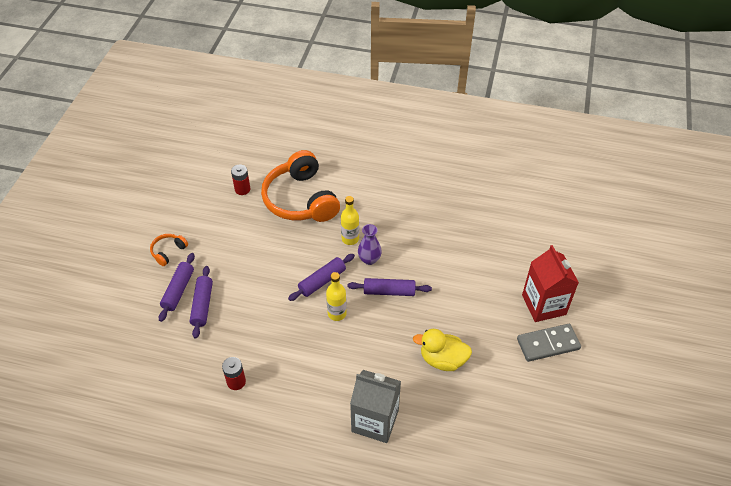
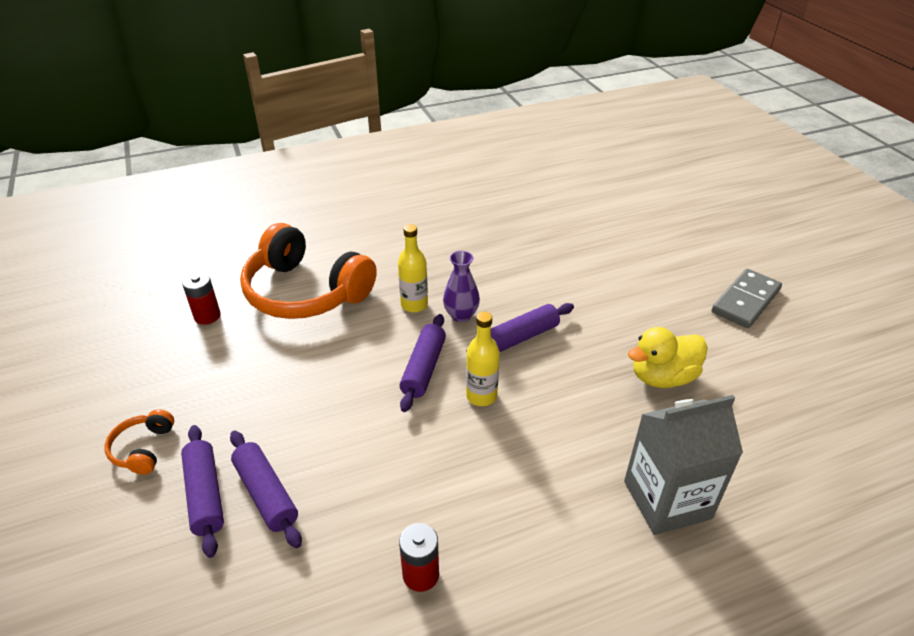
camera: 35 degrees left, 10 degrees down
red carton [522,245,579,322] -> none

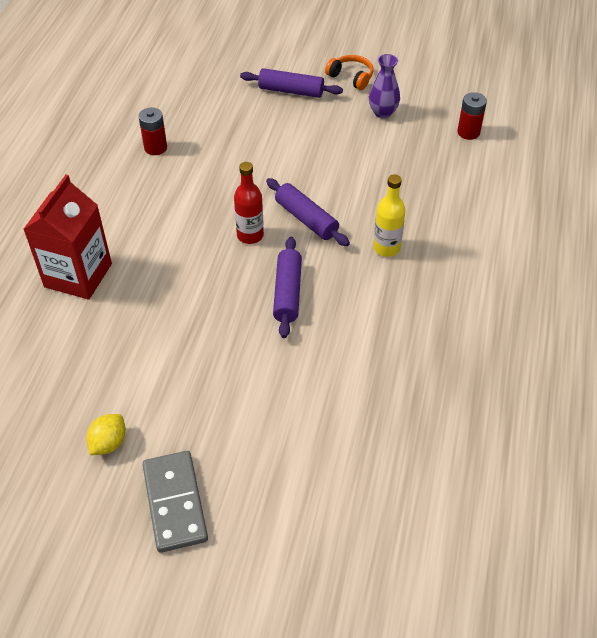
camera: 125 degrees right, 10 degrees up
purple rolling pin [230,431,302,548] -> none
orange headphones [240,223,377,319] -> none
purple vase [443,251,480,322] -> purple vase moved to [369,54,400,118]
yellow bottle [466,312,500,406] -> red bottle [234,162,264,244]
grey carton [624,395,743,535] -> red carton [23,174,112,299]
yellow duck [628,327,708,388] -> none
none -> yellow lemon [86,414,126,455]

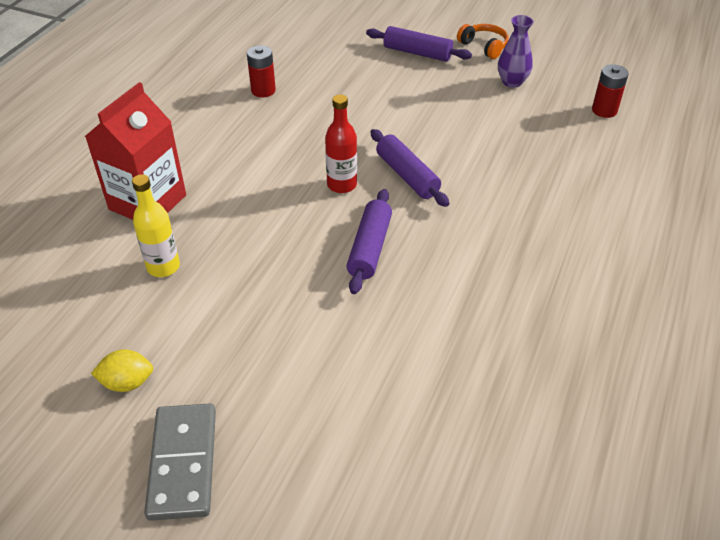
camera: 10 degrees right, 5 degrees down
yellow lemon [86,414,126,455] -> yellow lemon turned 45 degrees clockwise [91,349,153,392]
yellow bottle [373,174,406,257] -> yellow bottle moved to [132,174,180,277]

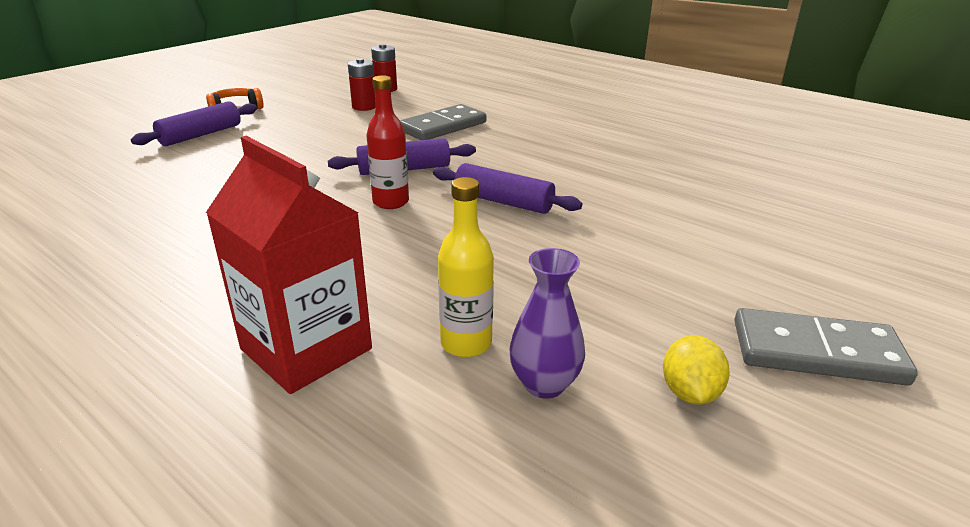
camera: 75 degrees left, 15 degrees down
red battery [247,45,276,97] -> red battery moved to [348,58,375,111]
purple vase [498,15,534,88] -> purple vase moved to [510,248,585,399]
none -> grey domino [400,104,486,140]

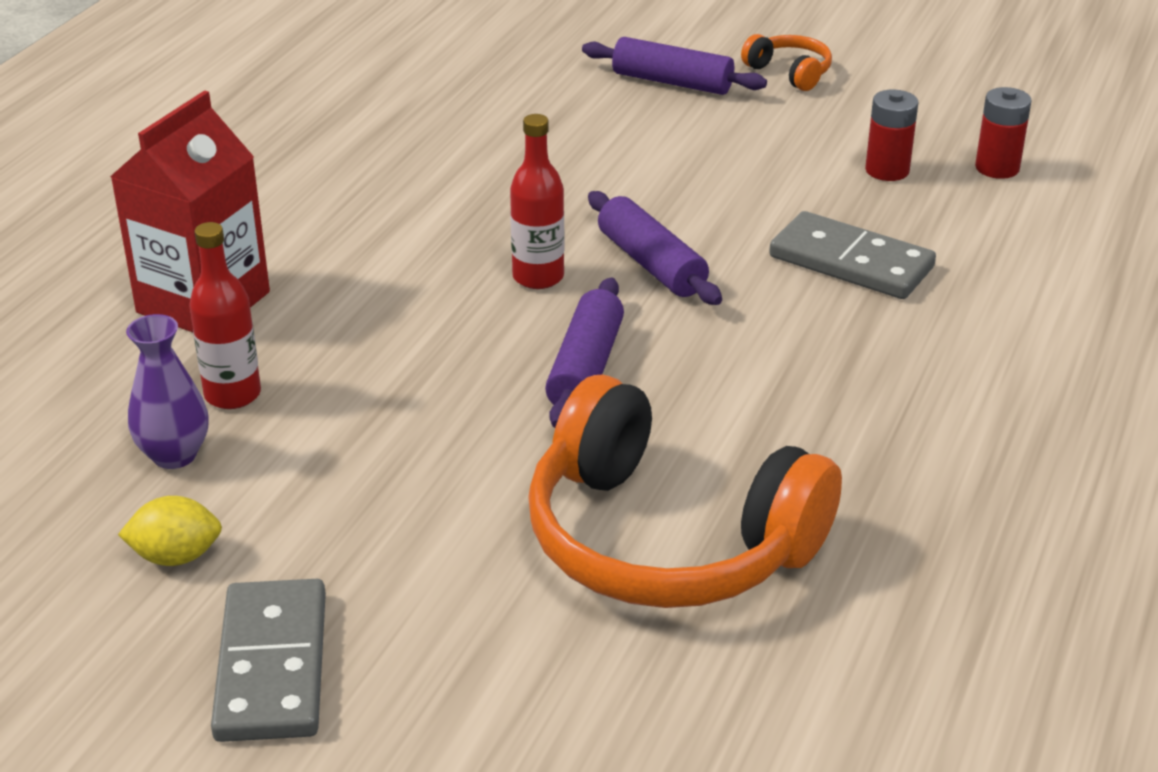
camera: 75 degrees right, 5 degrees up
yellow bottle [438,177,494,357] -> red bottle [189,222,261,409]
none -> orange headphones [528,374,842,608]

